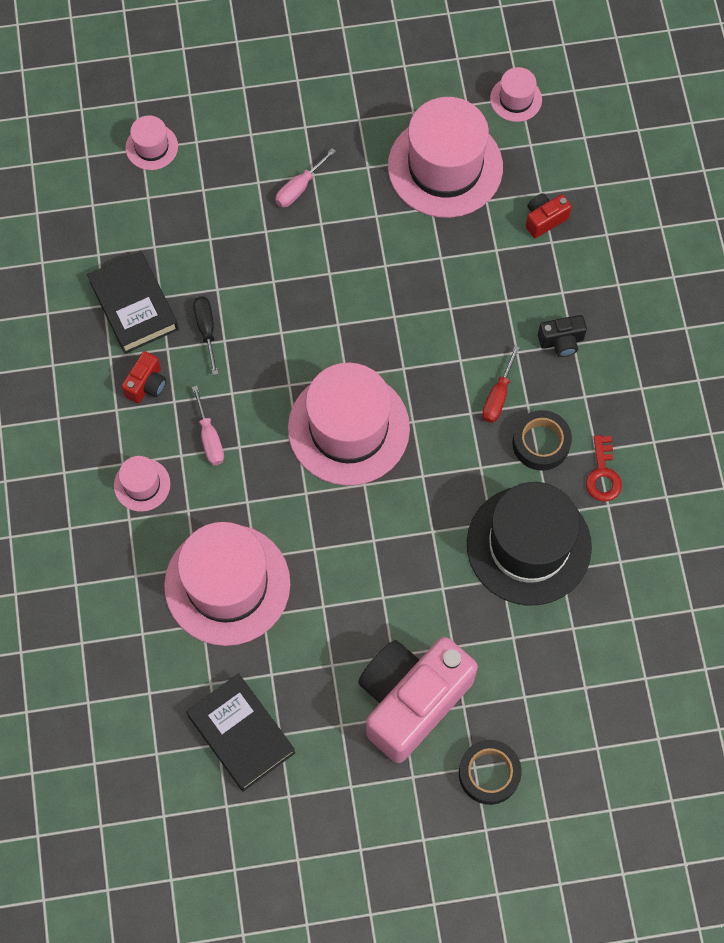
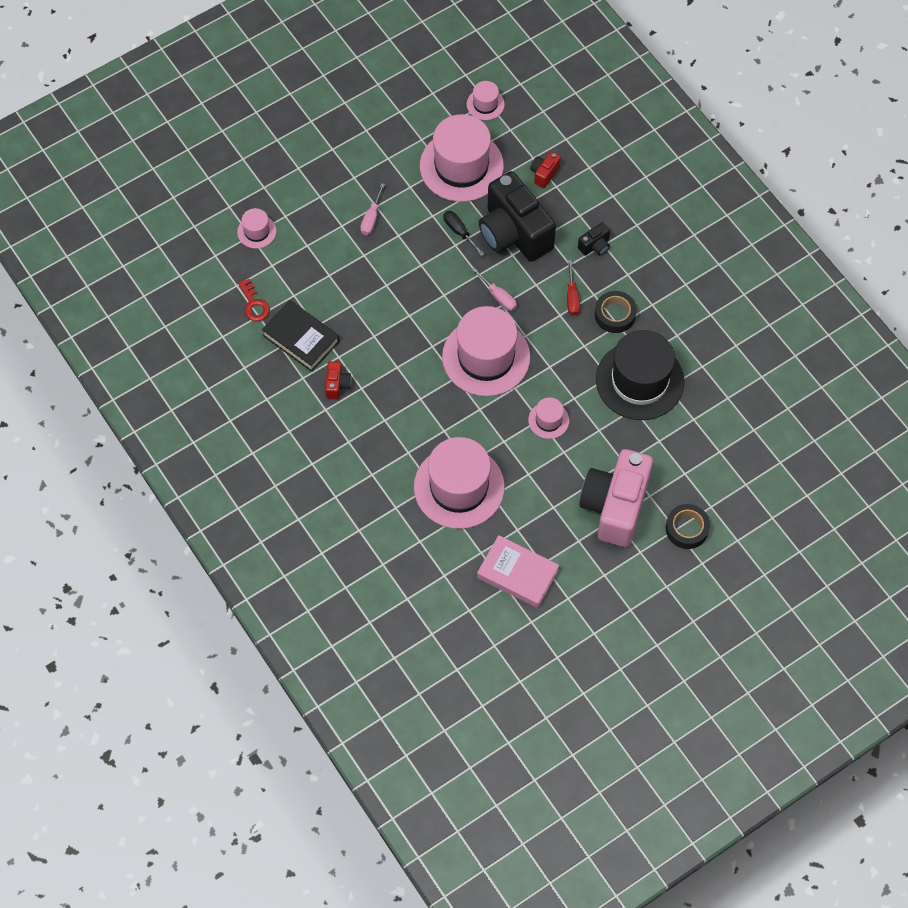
camera: 25 degrees left, 5 degrees down
pink hat [114,456,170,512] -> pink hat moved to [528,398,569,439]
black book [186,673,295,792] -> pink book [477,535,559,608]
pink screwdriver [192,386,224,465] -> pink screwdriver moved to [471,267,517,311]
black screwdriver [193,296,218,375] -> black screwdriver moved to [444,211,484,256]
red key [586,435,622,501] -> red key moved to [238,278,270,321]
none -> black camera [479,171,556,262]

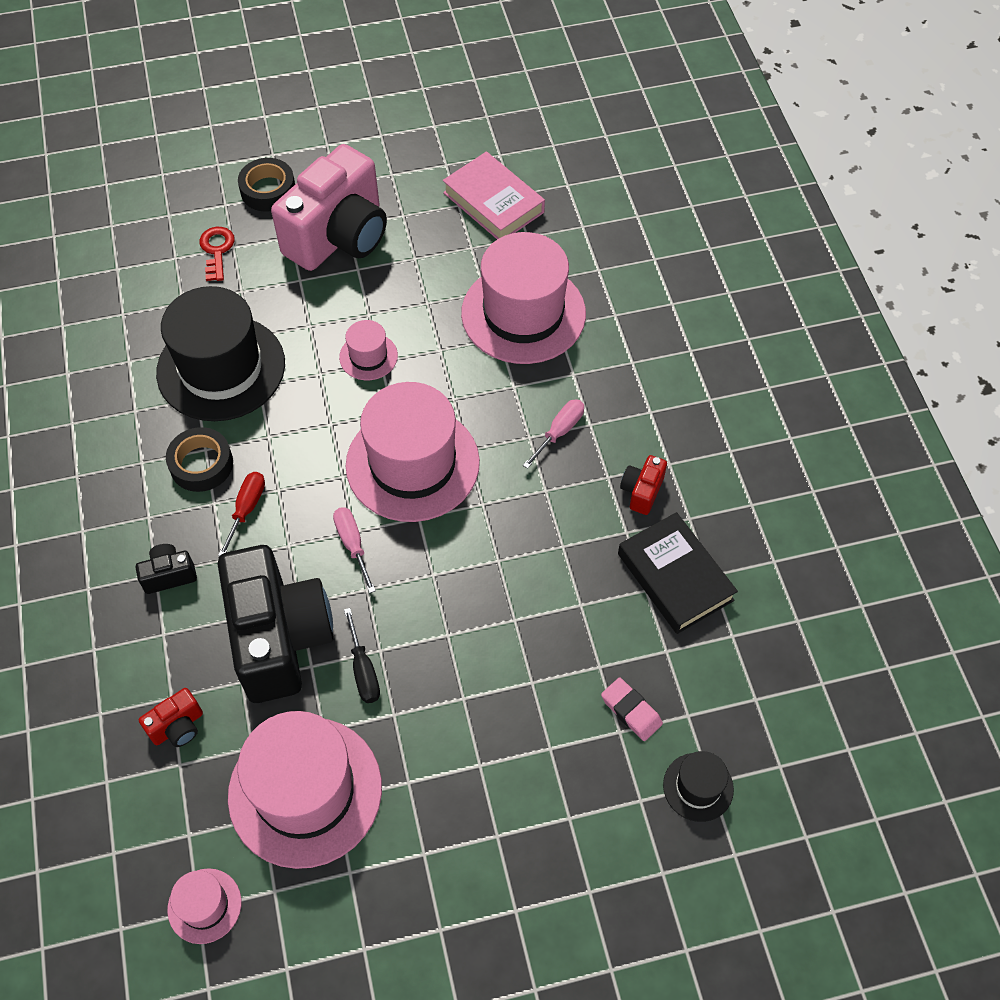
camera: 160 degrees left, 5 degrees down
pink hat [237,208,276,249] -> black hat [663,751,734,822]
red key [238,278,270,321] -> red key moved to [199,227,235,281]
pink screwdriver [360,183,385,235] -> pink screwdriver moved to [523,399,584,469]
none -> pink eraser [601,677,663,741]

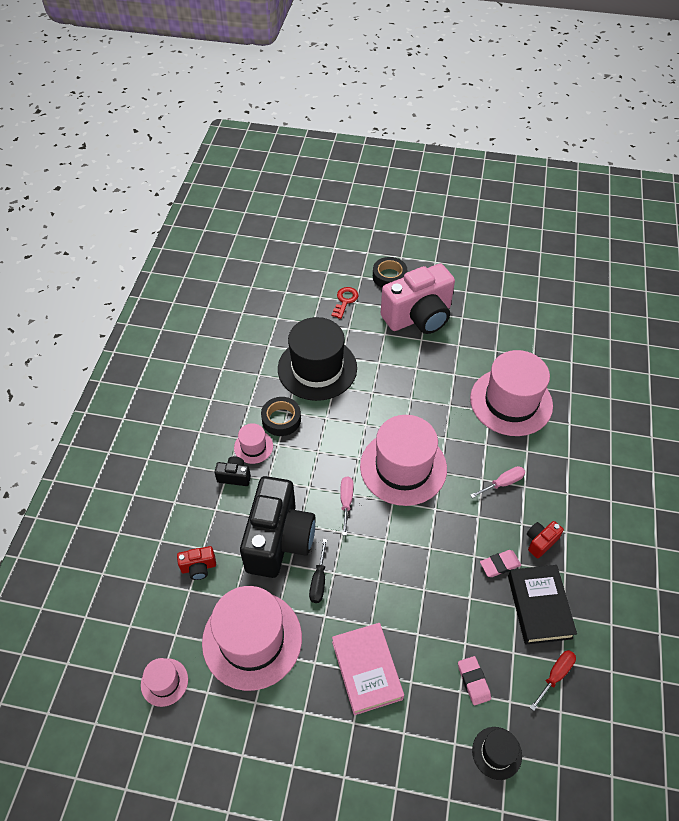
camera: 25 degrees right, 5 degrees down
red screwdriver [218,472,265,556] -> red screwdriver moved to [530,650,576,711]
pink hat [339,320,398,380] -> pink hat moved to [234,423,273,464]
pink book [443,152,545,239] -> pink book moved to [332,623,404,715]
none -> pink eraser [480,550,521,577]

